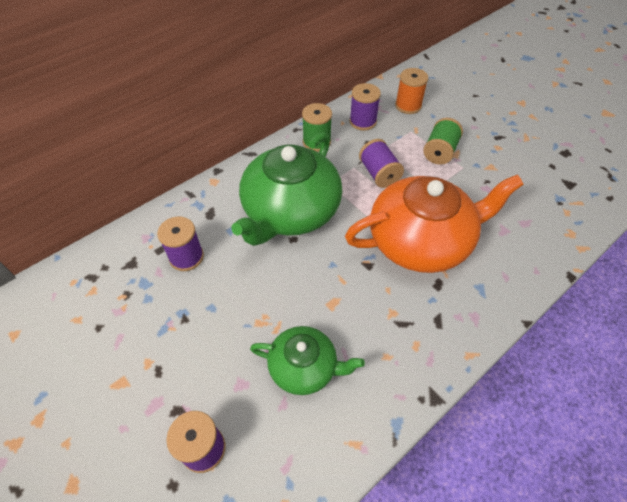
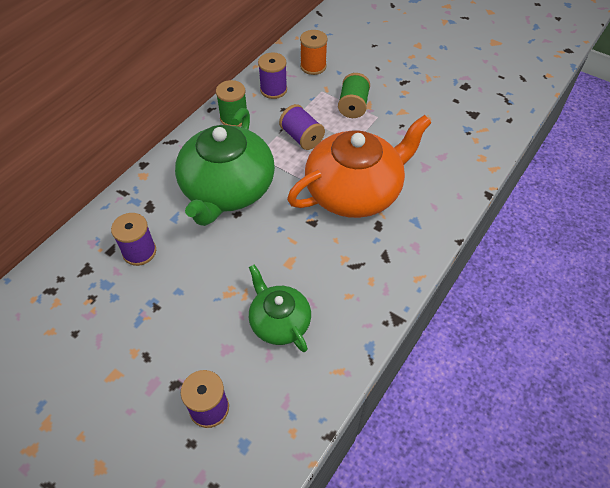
camera: 15 degrees left, 0 degrees up
green teapot [250,326,365,395] -> green teapot turned 120 degrees counterclockwise [249,264,311,352]

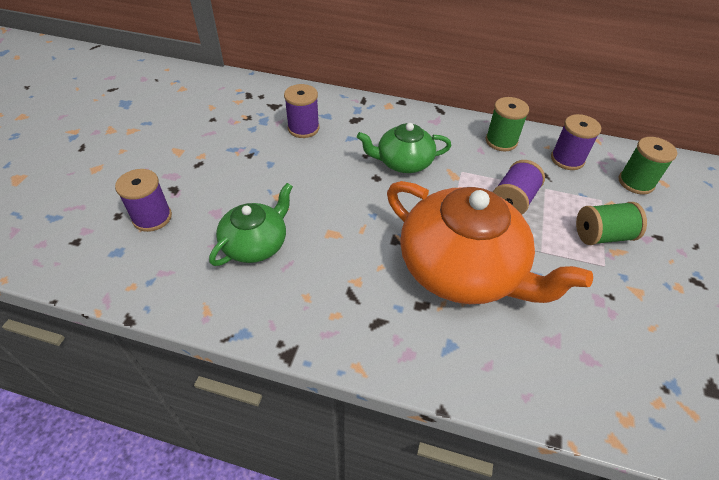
camera: 70 degrees right, 5 degrees down
green teapot [175,108,275,226] -> green teapot [357,123,451,173], size x0.55
orange spool [300,30,327,75] -> green spool [619,137,677,194]

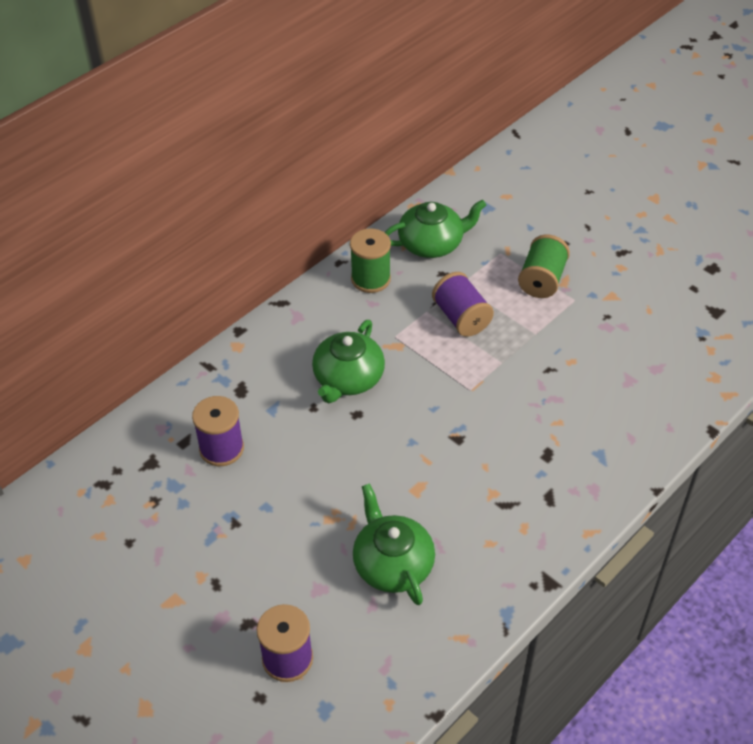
camera: 60 degrees left, 0 degrees up
orange teapot [387,181,593,304] -> none
purple spool [551,114,601,170] -> green teapot [385,199,486,258]
green spool [619,137,677,194] -> none

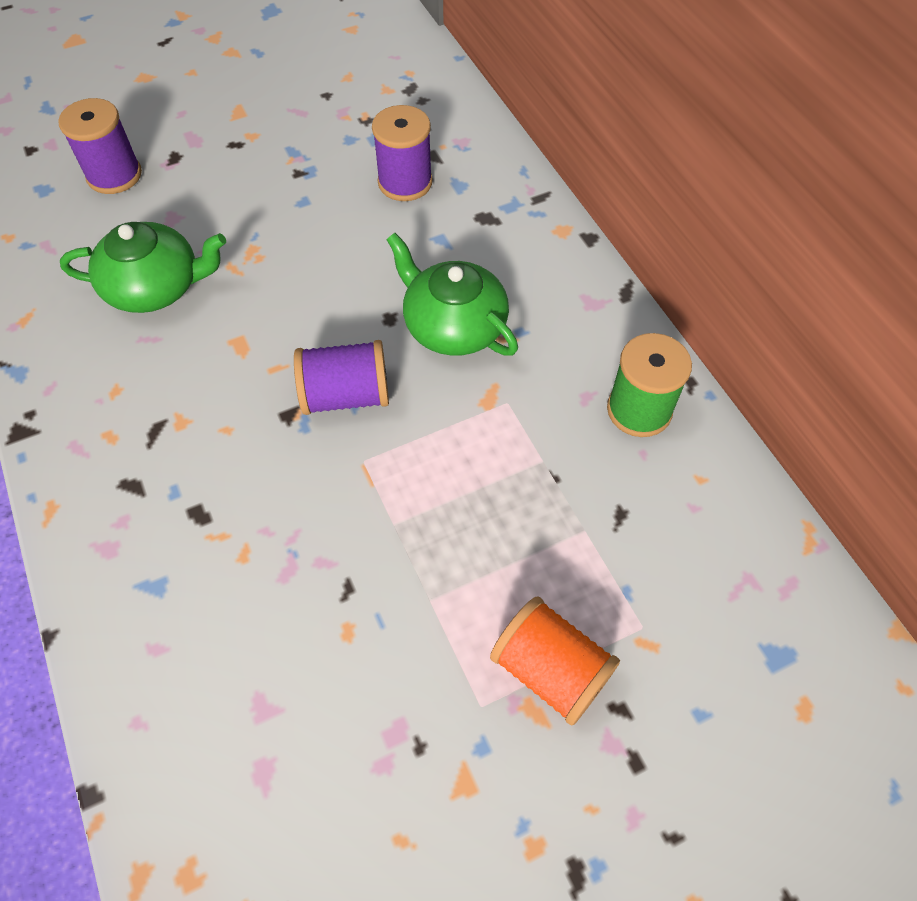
camera: 110 degrees right, 10 degrees up
green teapot [385,199,486,258] -> none
purple spool [432,272,494,337] -> purple spool moved to [294,340,389,415]
green spool [518,234,570,298] -> orange spool [490,596,620,726]

